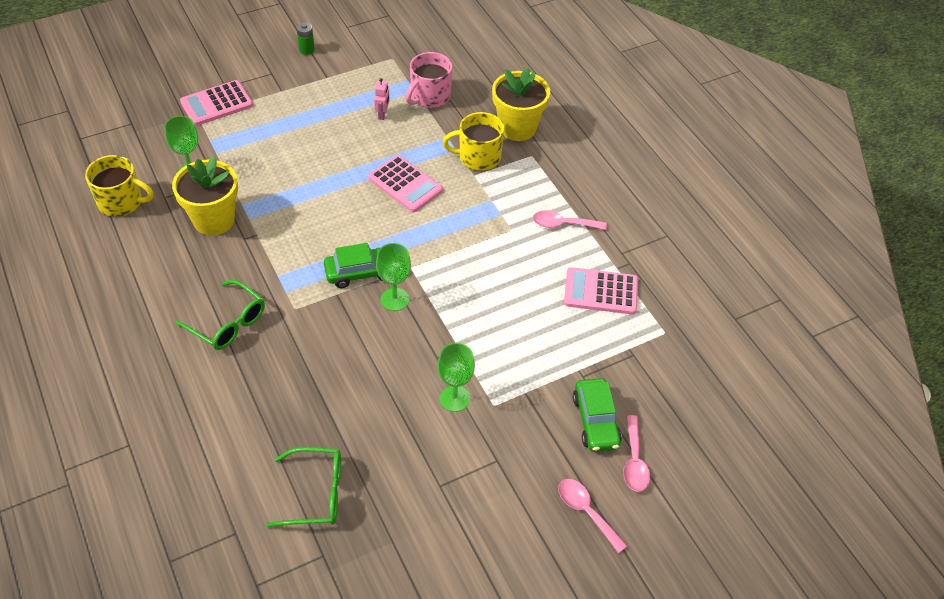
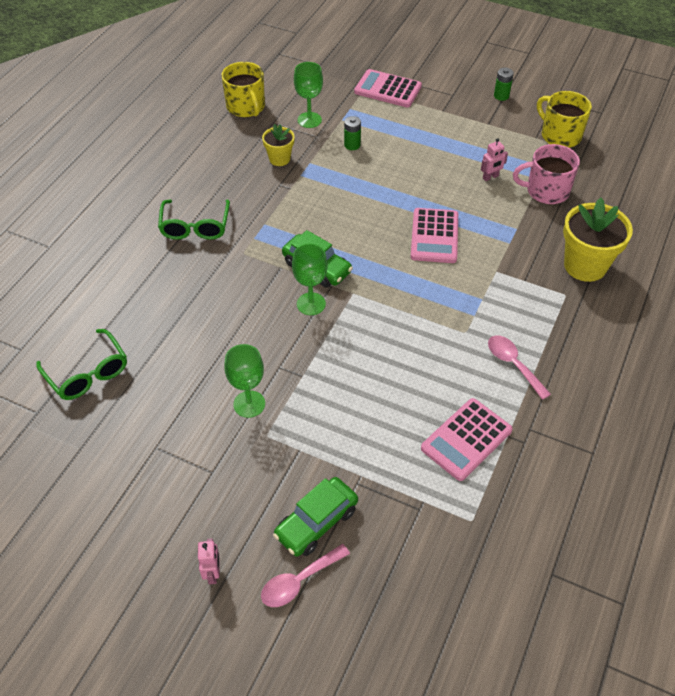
camera: 55 degrees right, 0 degrees up
yellow flower pot [172,156,238,236] -> yellow flower pot [262,124,295,166], size x0.55
yellow mug [443,112,504,171] -> yellow mug moved to [537,91,592,148]
pink spoon [558,479,627,553] -> pink robot [198,538,219,584]
pink calculator [564,267,638,314] -> pink calculator turned 105 degrees counterclockwise [421,398,513,481]
none -> green battery [344,116,361,150]

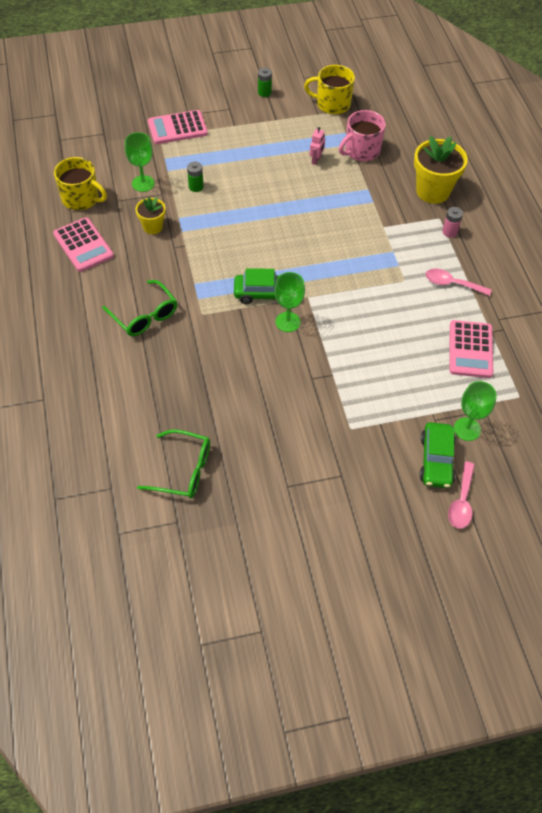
camera: 40 degrees left, 5 degrees up
pink robot [198,538,219,584] -> none
green goblet [224,344,265,418] -> green goblet moved to [454,381,497,441]
pink calculator [411,208,458,263] -> pink calculator moved to [53,217,114,272]
none -> pink battery [442,207,463,238]

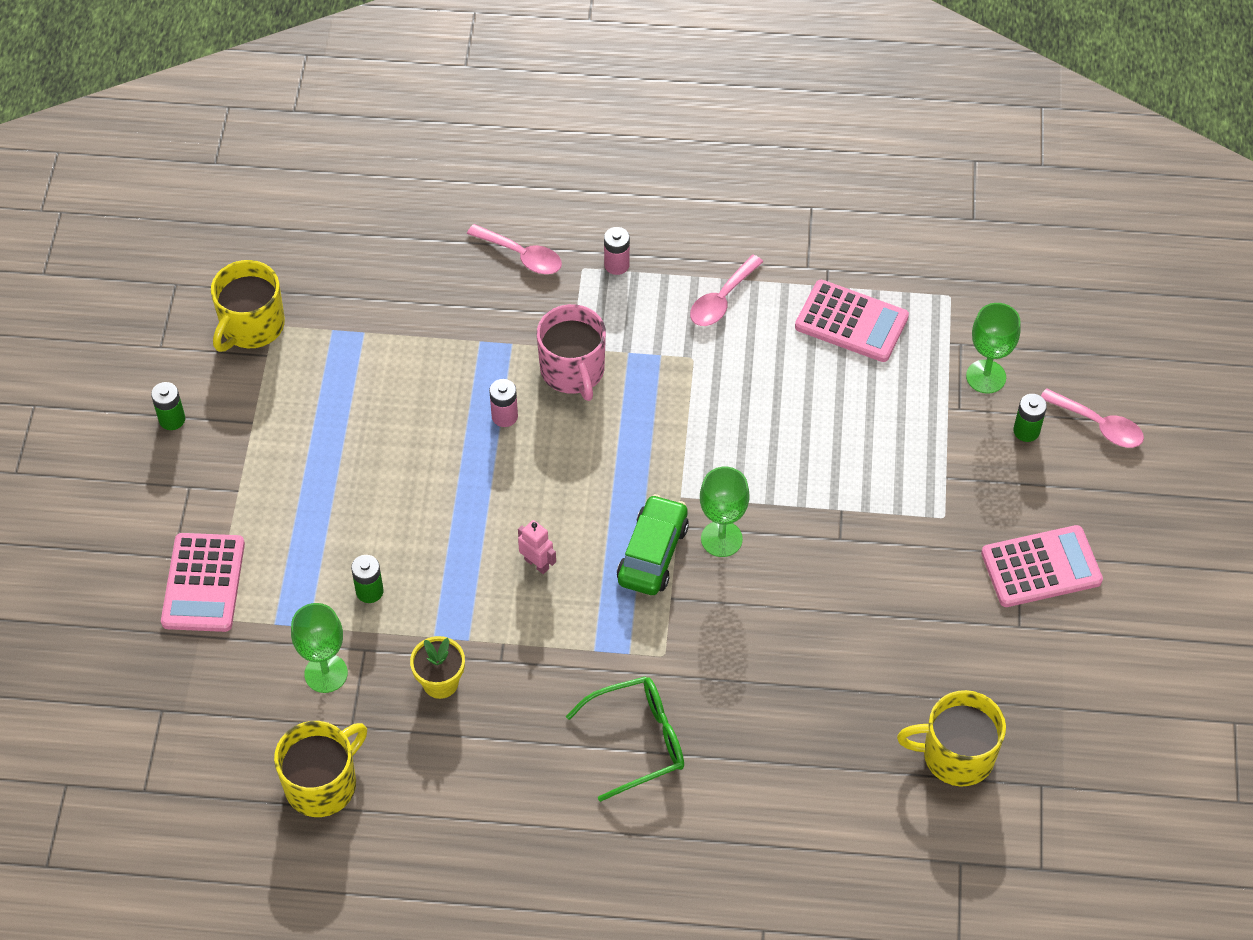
camera: 70 degrees left, 0 degrees up
pink calculator [53,217,114,272] -> pink calculator moved to [981,525,1103,607]
green glasses [137,429,210,498] -> yellow mug [897,690,1006,786]
pink robot [310,127,325,165] -> pink robot moved to [518,520,556,574]
pink mug [339,110,386,161] -> pink mug moved to [537,304,606,401]
yellow flower pot [414,136,468,204] -> pink spoon [467,224,562,274]
green car [419,422,456,488] -> green battery [1013,394,1047,442]
none -> pink battery [489,379,518,427]

